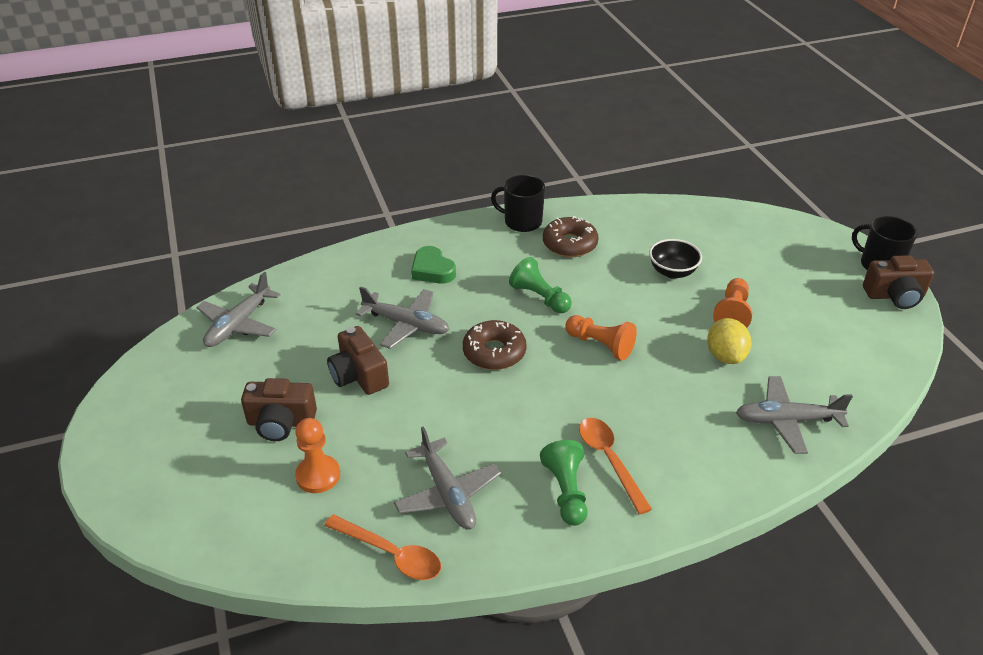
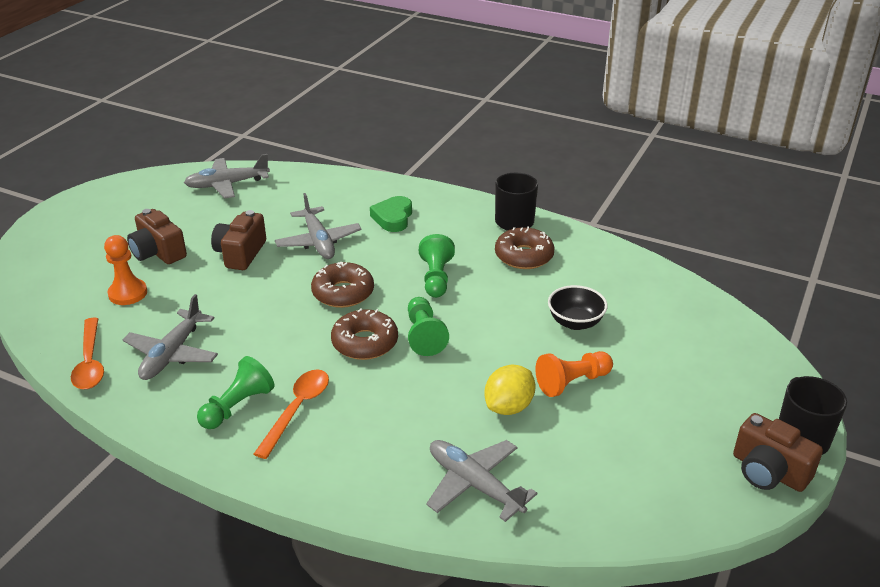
camera: 45 degrees right, 5 degrees down
orange pawn [566,315,637,360] -> green pawn [408,297,449,356]
none -> brown donut [331,309,398,360]

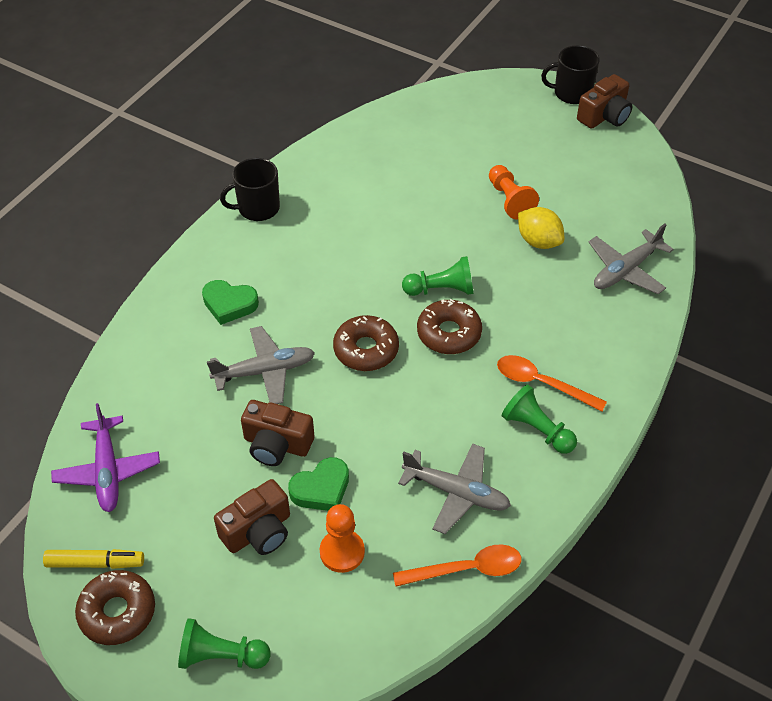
camera: 85 degrees left, 15 degrees up
grey plane [184,154,270,198] -> purple plane [51,403,160,512]
green pawn [419,234,455,298] -> green pawn moved to [178,618,271,669]
brown donut [495,226,555,269] -> brown donut moved to [75,570,155,645]
black bowl [548,285,608,330] -> none
none -> yellow marker [43,549,144,569]
none -> green heart [288,457,349,511]

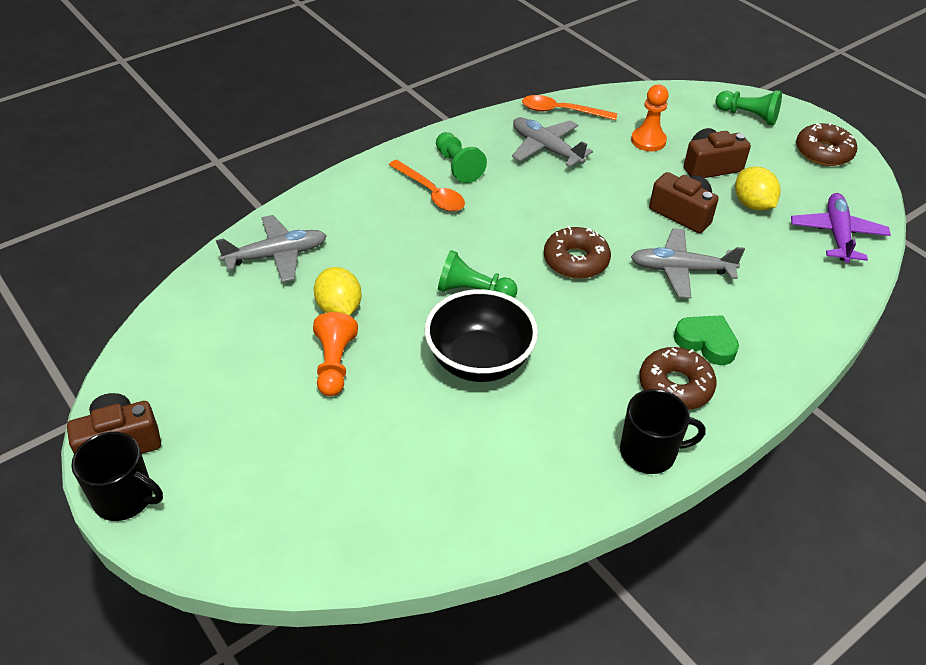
camera: 160 degrees left, 5 degrees down
yellow marker [43,549,144,569] -> none
green heart [288,457,349,511] -> none
brown donut [417,299,482,354] -> brown donut moved to [639,347,717,410]
none -> black bowl [425,289,538,382]
none -> yellow lemon [735,166,780,211]

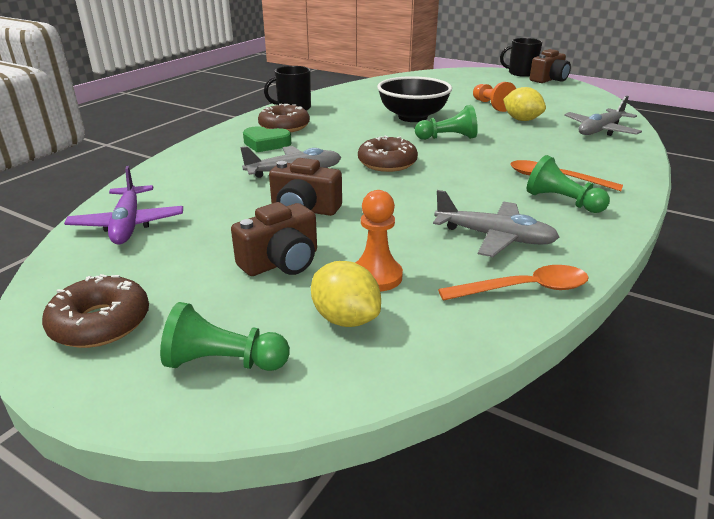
camera: 160 degrees right, 15 degrees down
yellow lemon [735,166,780,211] -> yellow lemon moved to [311,261,381,327]

